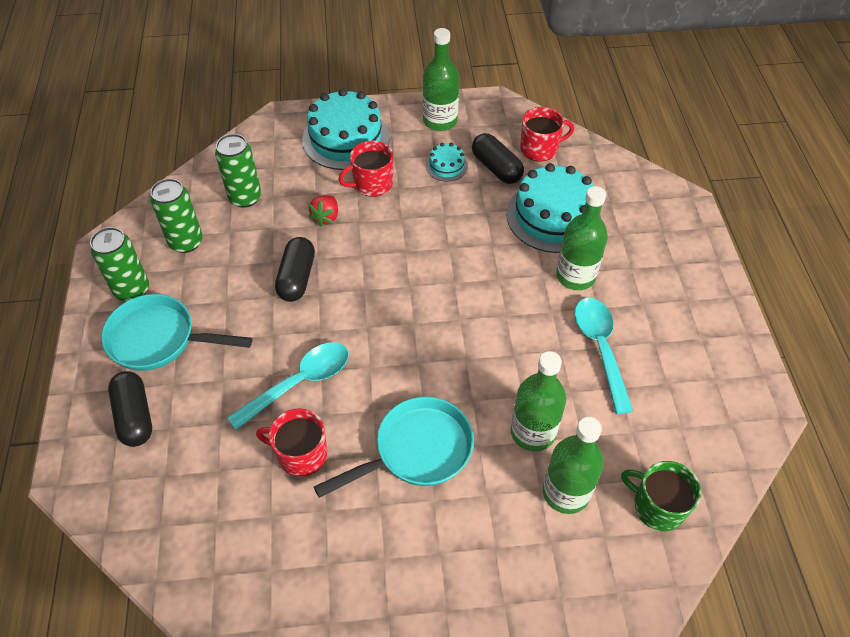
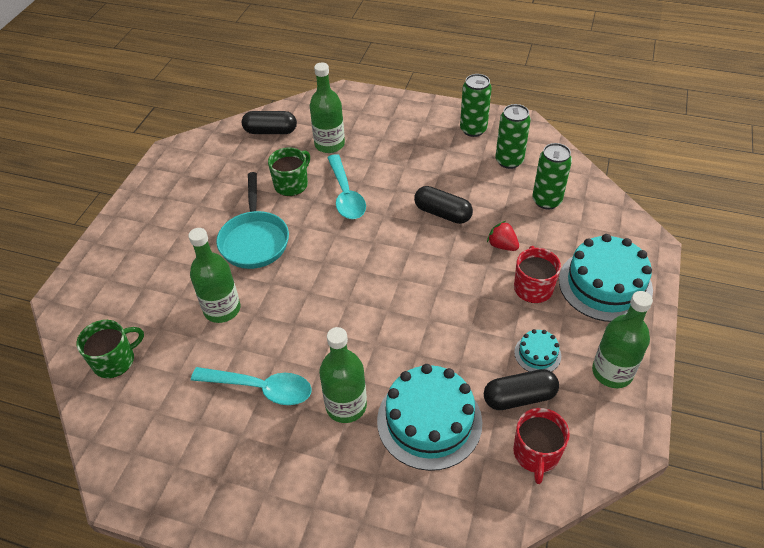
camera: 115 degrees right, 5 degrees down
turquoise pan [101,294,252,371] -> none
black capsule [108,371,152,447] -> black capsule moved to [242,111,297,134]
red mug [256,408,327,477] -> green mug [268,148,310,196]
green bottle [543,417,604,514] -> green bottle moved to [310,62,345,153]

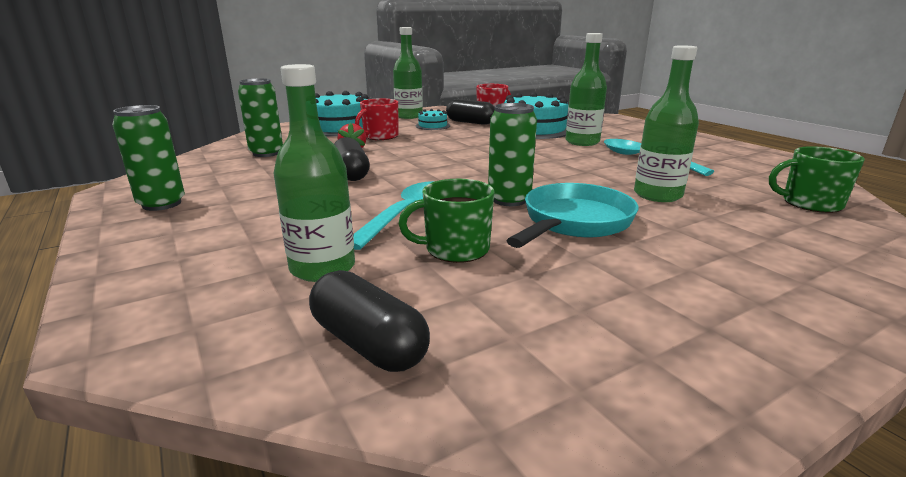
camera: 140 degrees left, 25 degrees down
green can [495,104,531,169] -> green can moved to [488,103,537,206]

